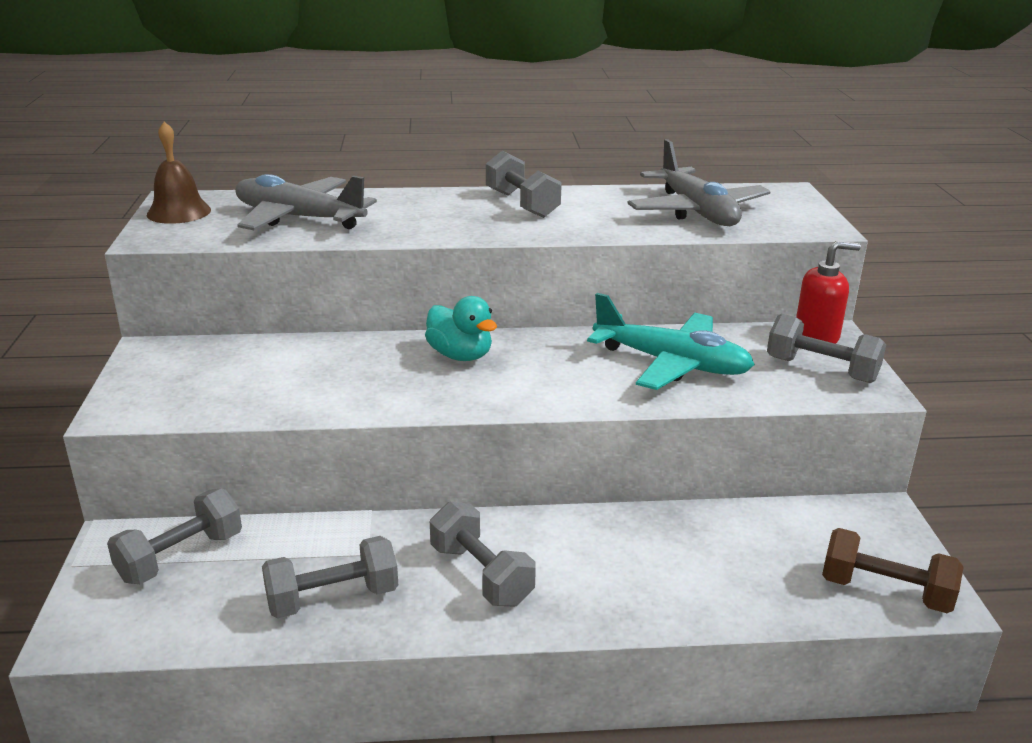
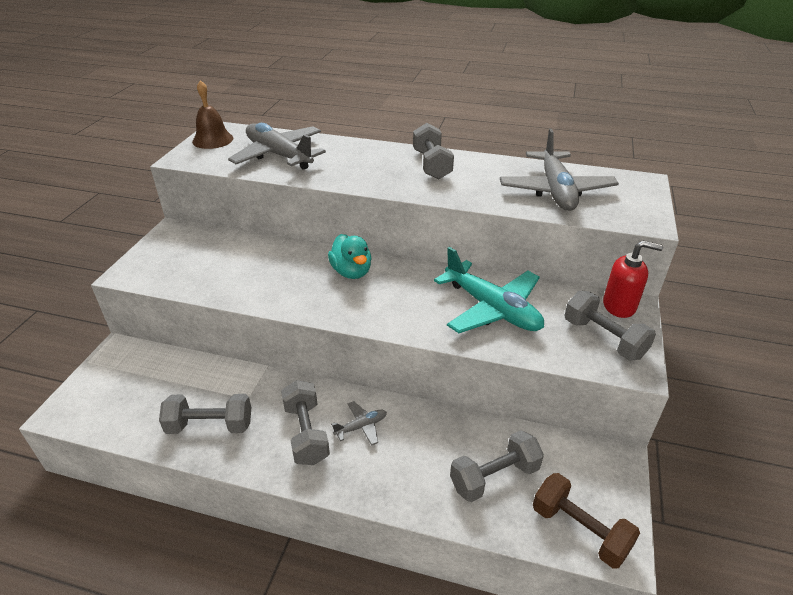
camera: 20 degrees right, 10 degrees up
grey dumbbell [107,488,242,584] -> grey dumbbell moved to [450,430,544,502]
none -> grey plane [331,401,387,446]

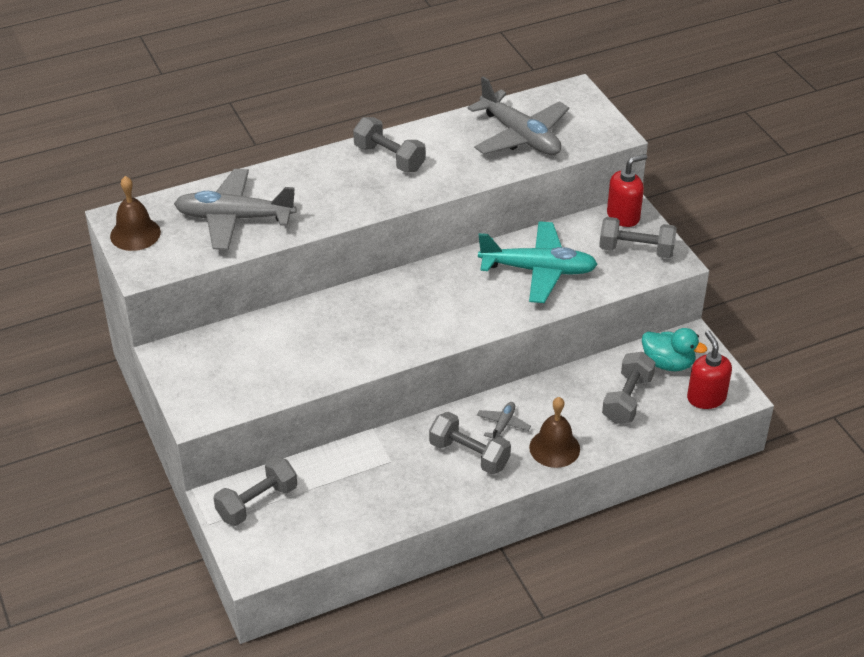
camera: 40 degrees left, 5 degrees up
grey dumbbell [159,394,251,434] -> grey dumbbell moved to [213,456,297,526]
turquoise duck [328,234,372,279] -> turquoise duck moved to [642,328,707,371]
brown dumbbell [533,473,640,569] -> red soap dispenser [687,331,732,409]
none -> brown bell [529,397,580,468]

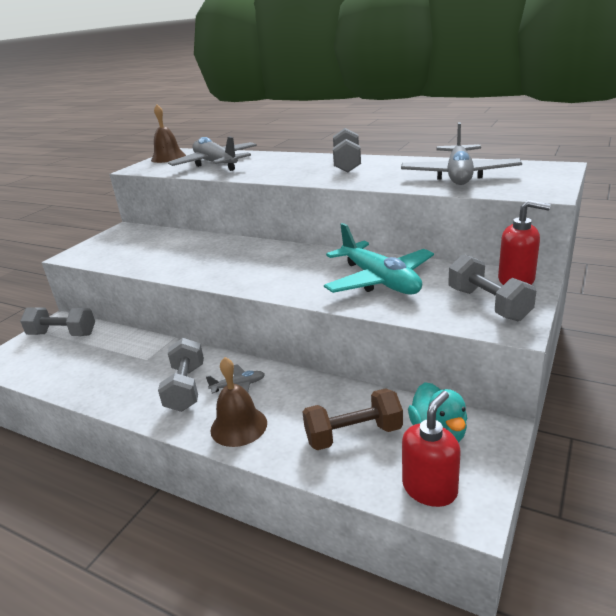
camera: 55 degrees right, 15 degrees down
grey dumbbell [602,352,656,424] -> brown dumbbell [303,388,403,450]

